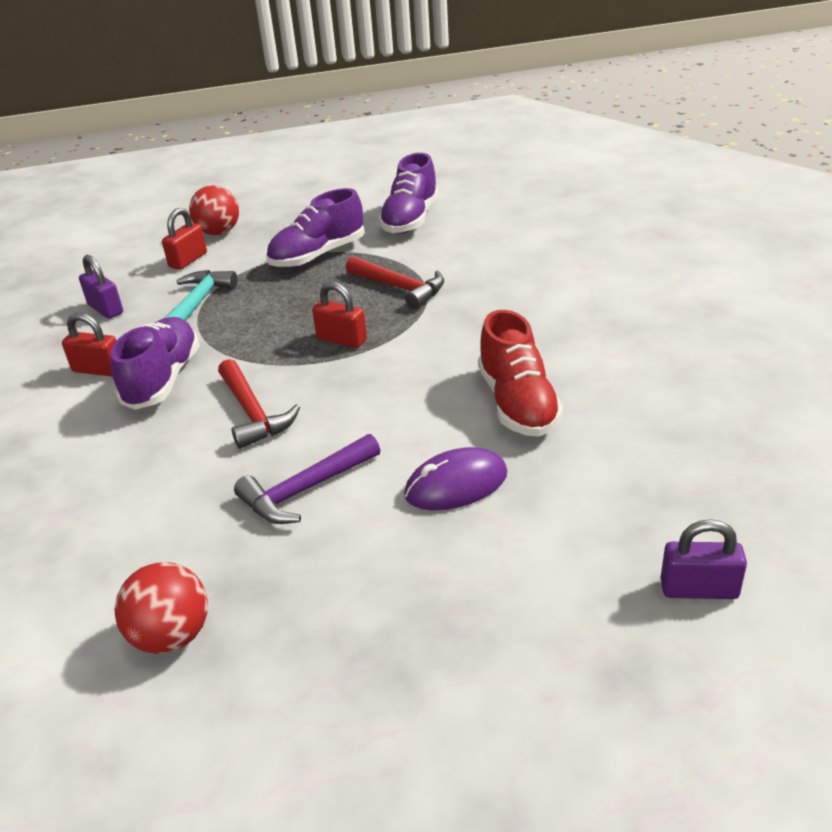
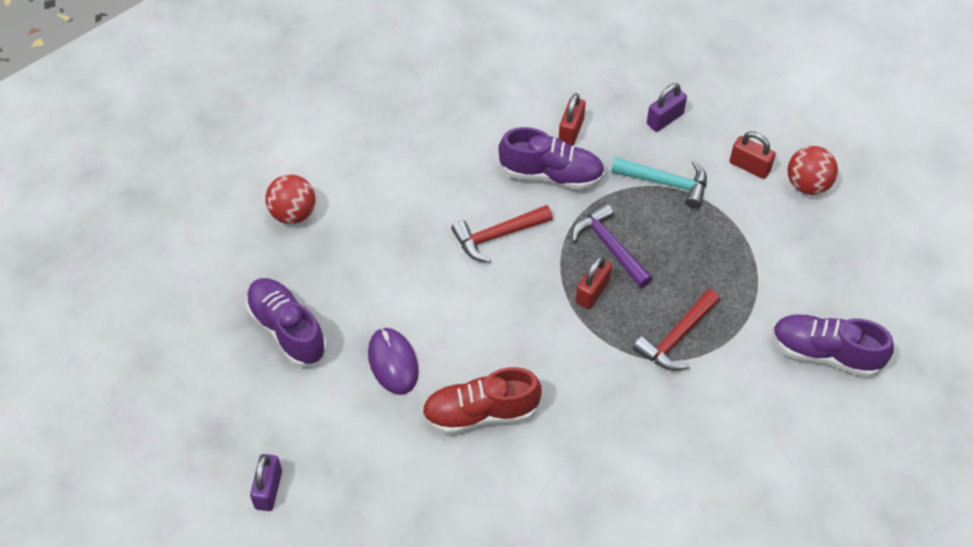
camera: 90 degrees right, 20 degrees up
purple hammer [234,434,380,524] -> purple hammer moved to [572,203,653,288]
purple shoe [266,188,365,268] -> purple shoe moved to [246,278,327,367]

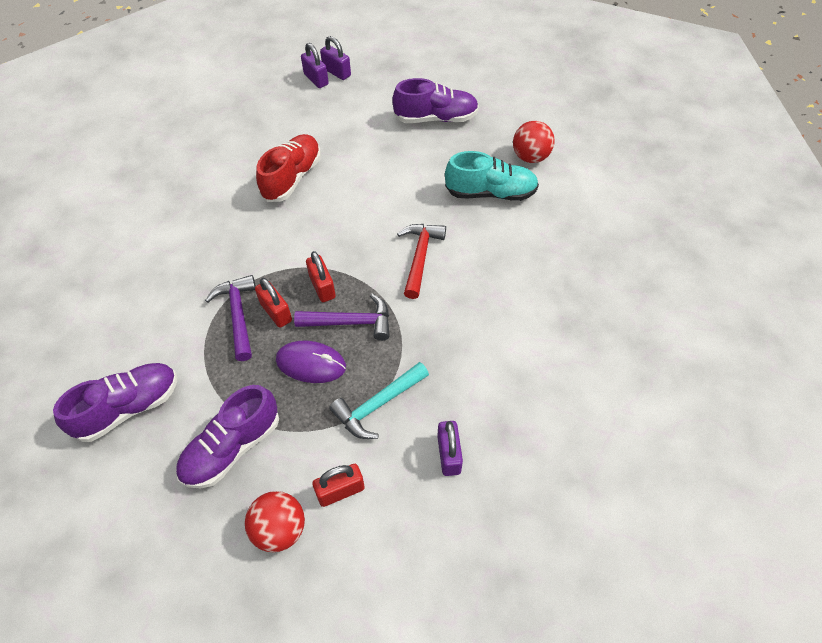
camera: 125 degrees right, 0 degrees up
purple mouse [368,328,419,395] -> purple mouse moved to [276,341,346,383]
purple shoe [498,127,605,190] -> purple shoe moved to [176,385,279,488]
red padlock [559,93,586,146] -> red padlock moved to [255,278,292,328]
red hammer [633,289,720,371] -> purple hammer [205,275,256,361]
none -> purple padlock [301,43,329,88]
none -> turquoise shoe [445,151,539,201]

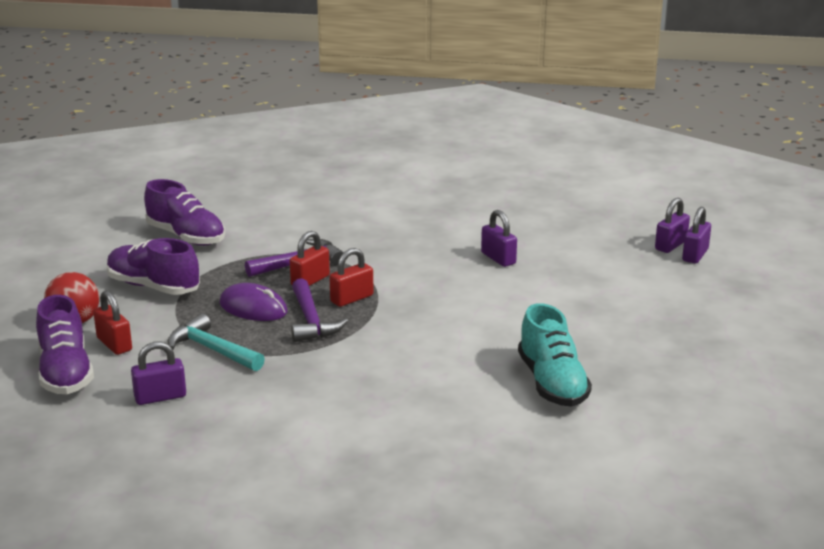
camera: 75 degrees right, 30 degrees down
red shoe [256,134,321,202] -> purple padlock [481,210,517,267]
purple mouse [276,341,346,383] -> purple mouse turned 60 degrees counterclockwise [220,283,287,321]
purple shoe [392,78,479,123] -> purple shoe moved to [36,295,94,394]
red hammer [397,224,446,299] -> none
red ball [513,121,555,163] -> none

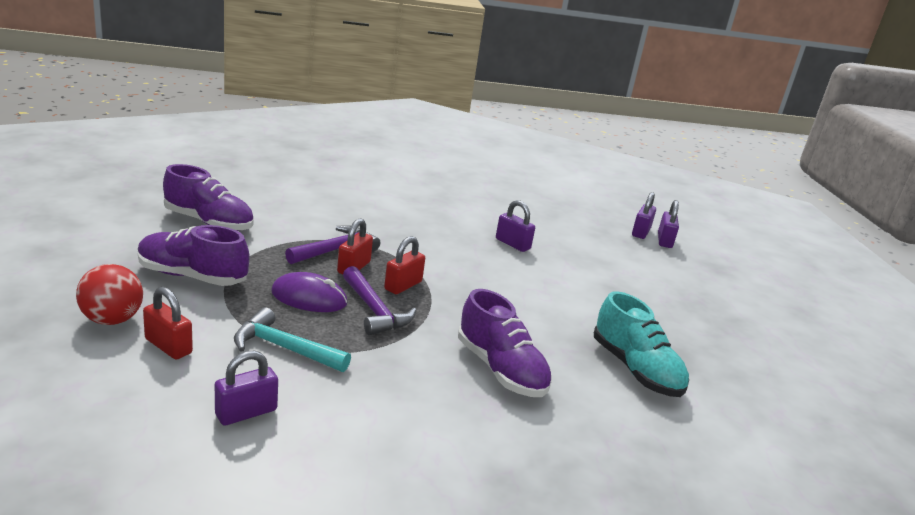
camera: 20 degrees left, 0 degrees up
purple shoe [36,295,94,394] -> purple shoe moved to [458,289,552,397]

